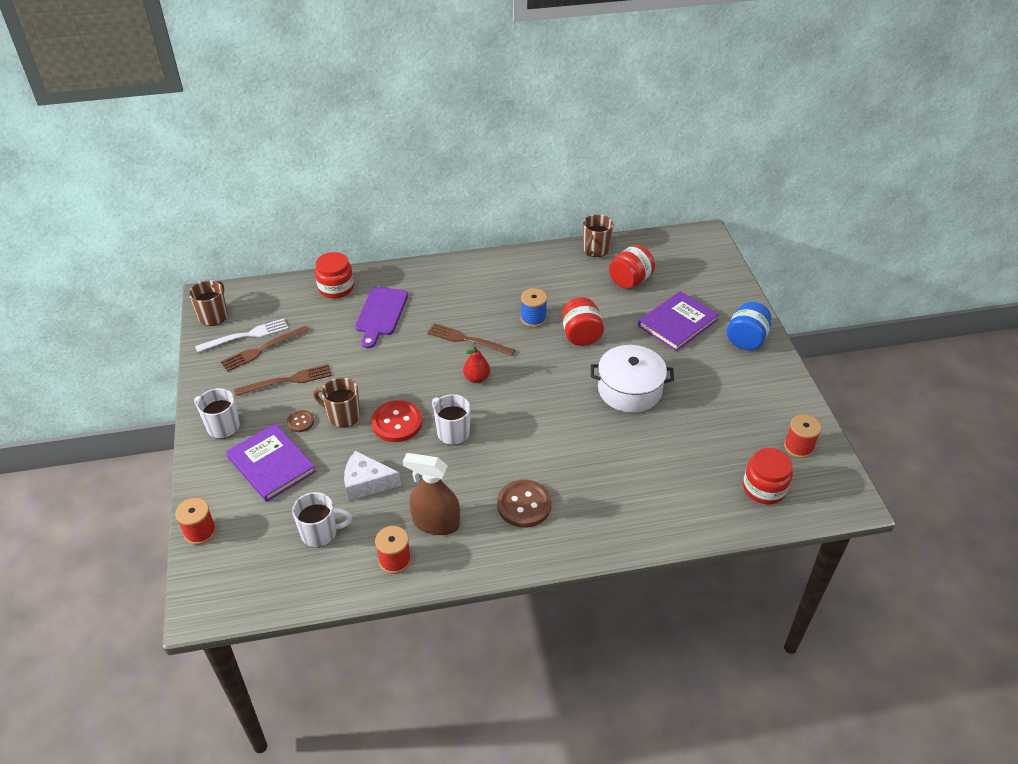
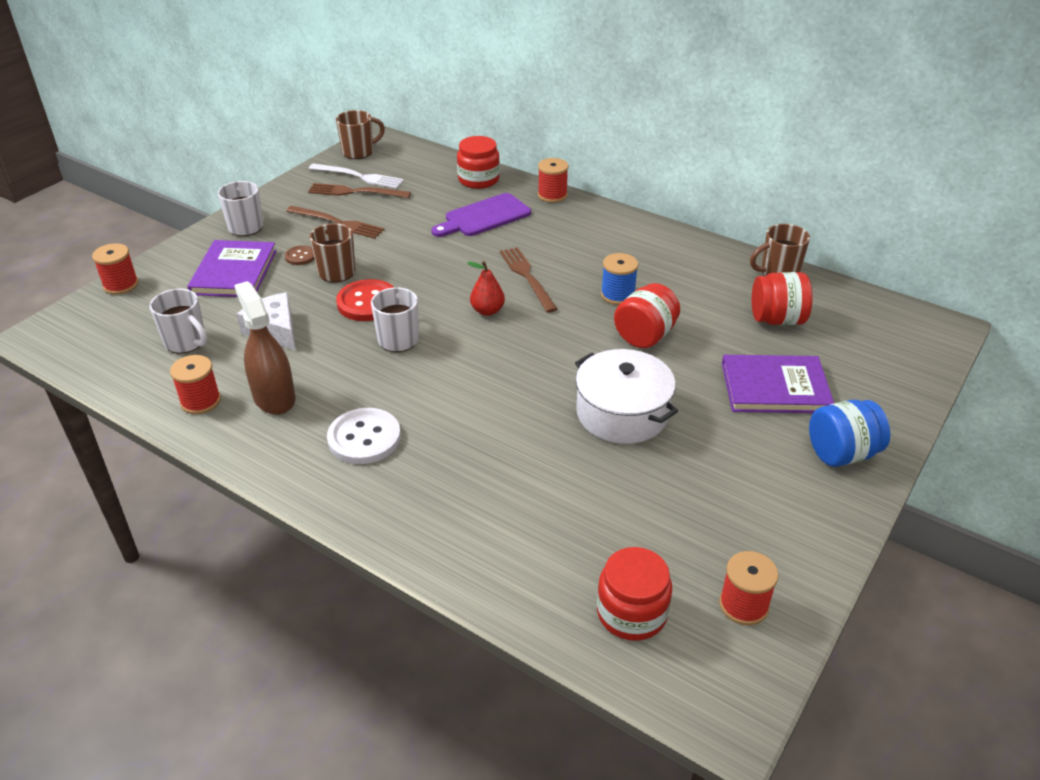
camera: 45 degrees right, 5 degrees down
brown button [497,480,552,528] -> white button [327,408,401,464]
none -> red spool [538,158,569,203]

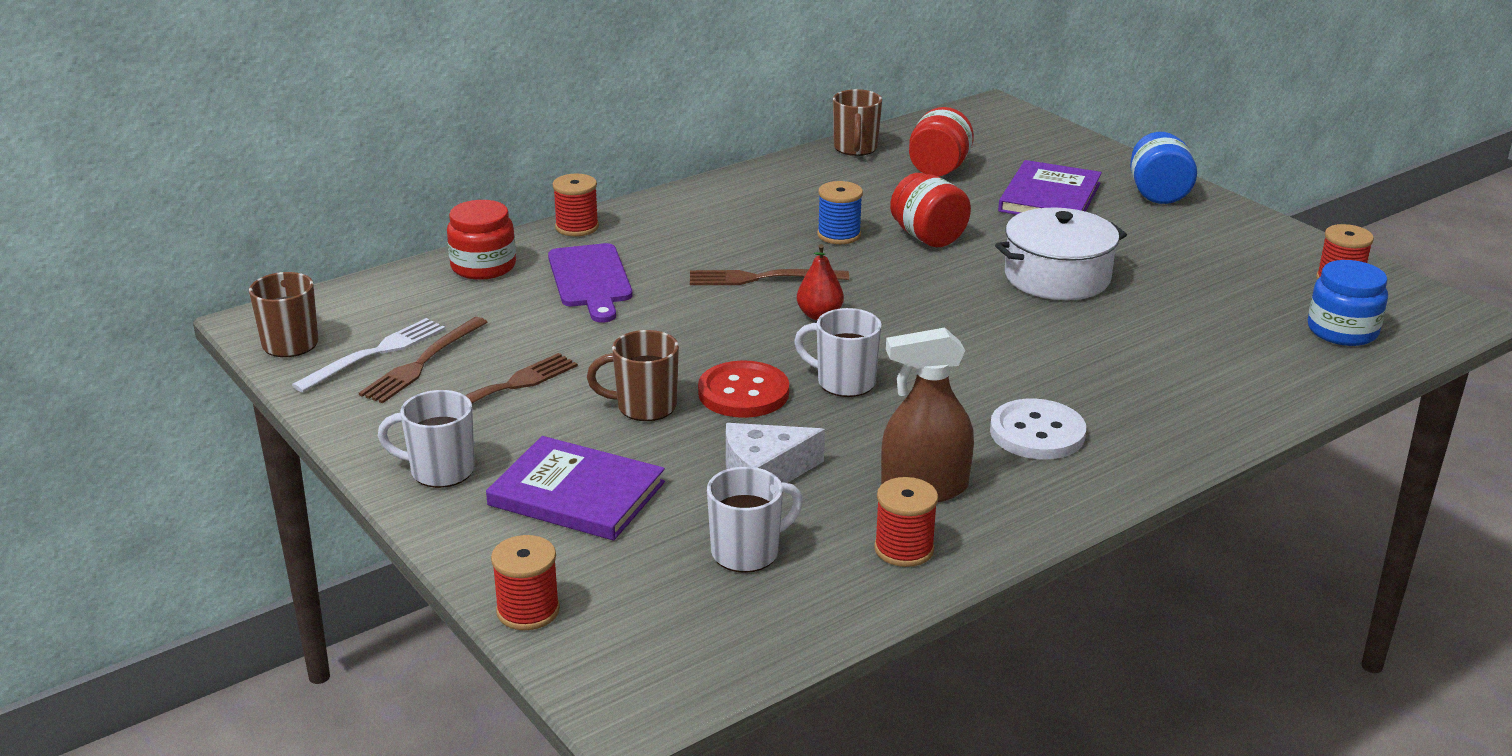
camera: 70 degrees left, 10 degrees down
brown button [285,245,315,265] -> none
red jar [597,547,672,641] -> blue jar [1308,260,1388,346]

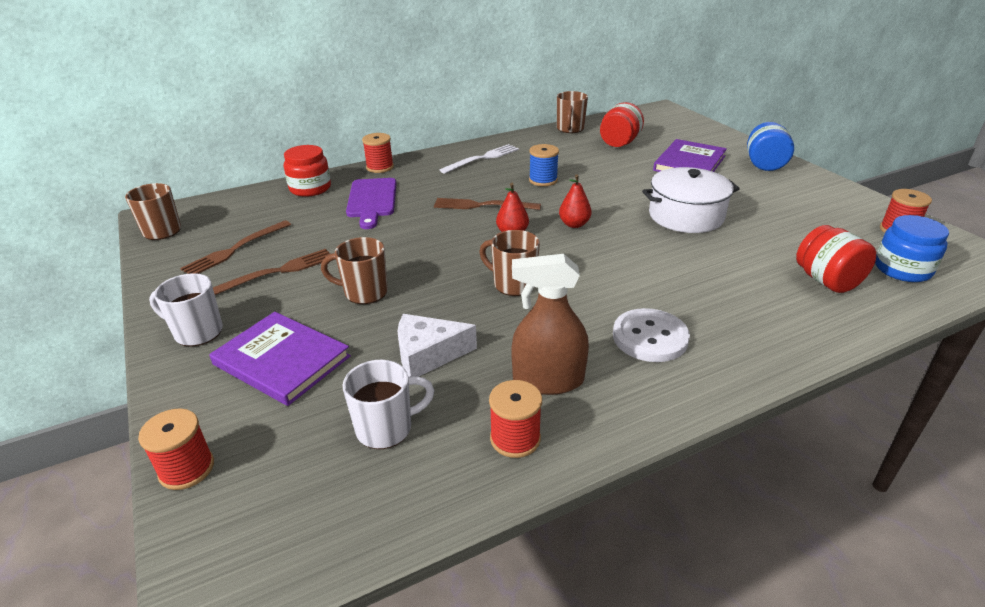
camera: 10 degrees right, 5 degrees up
white fork [292,318,445,392] -> white fork moved to [440,144,519,174]
red button [698,360,789,418] -> none
white mug [794,308,882,397] -> brown mug [479,230,540,296]
red jar [890,173,971,247] -> red jar moved to [796,225,876,293]
none -> red pear [559,174,592,228]

